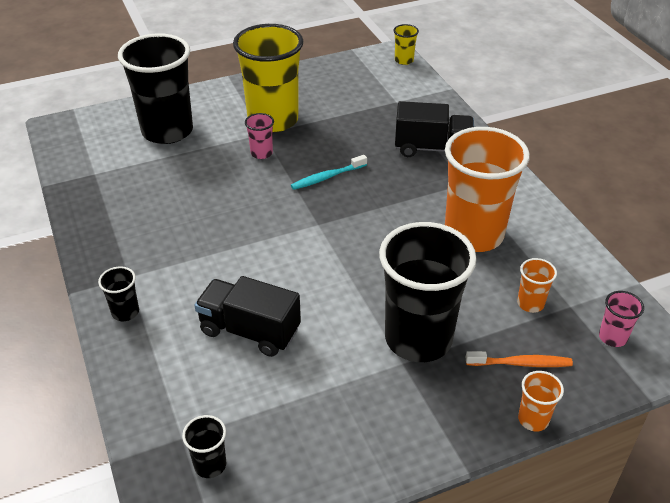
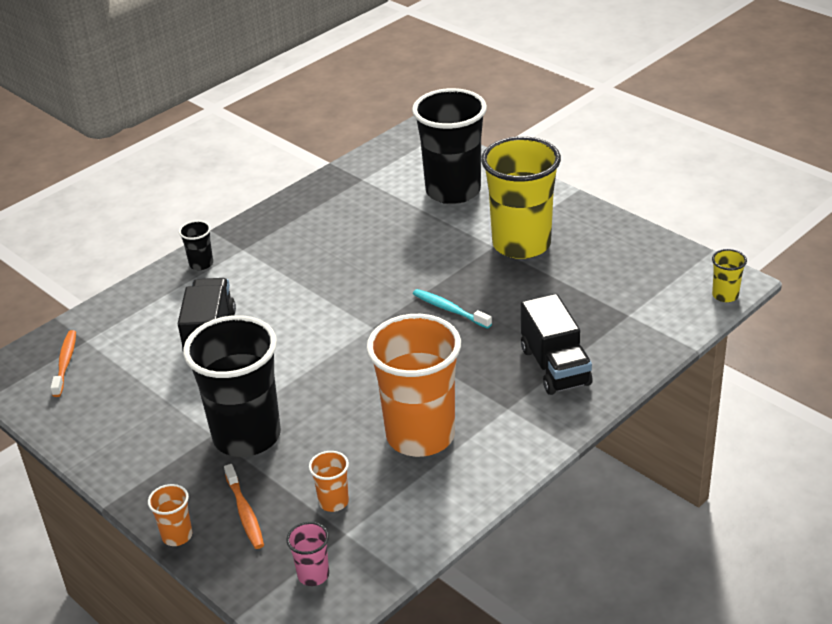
camera: 70 degrees right, 5 degrees down
black cup [182,415,226,478] -> orange toothbrush [51,330,76,397]
pink cup [245,113,274,159] -> none

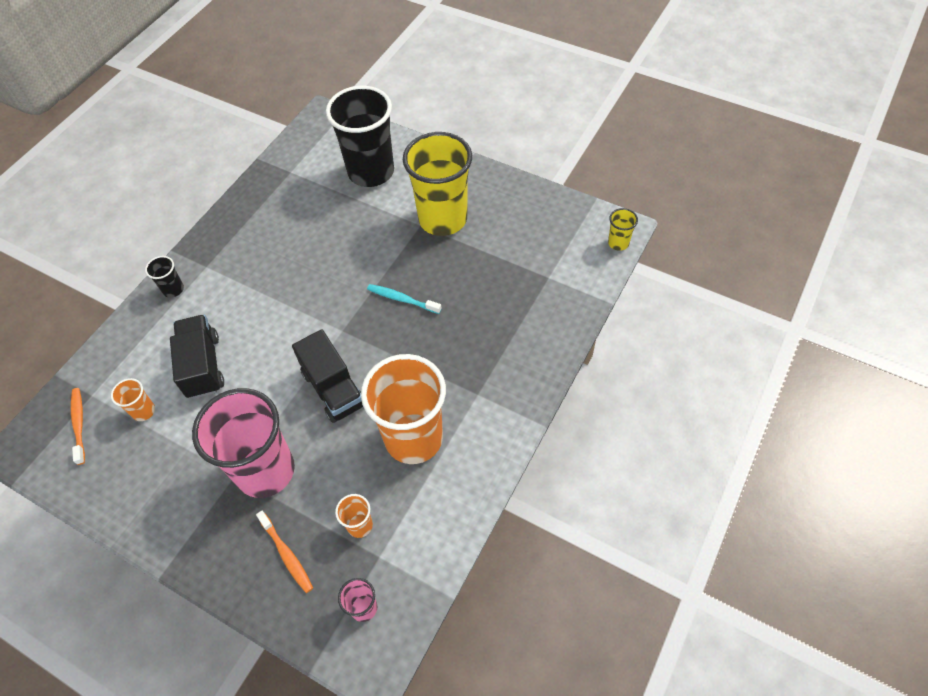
camera: 15 degrees left, 20 degrees up
orange cup [148,484,192,546] -> orange cup moved to [111,378,155,421]
black cup [183,315,281,457] -> pink cup [192,388,295,498]
black truck [521,294,592,395] -> black truck moved to [292,329,363,423]

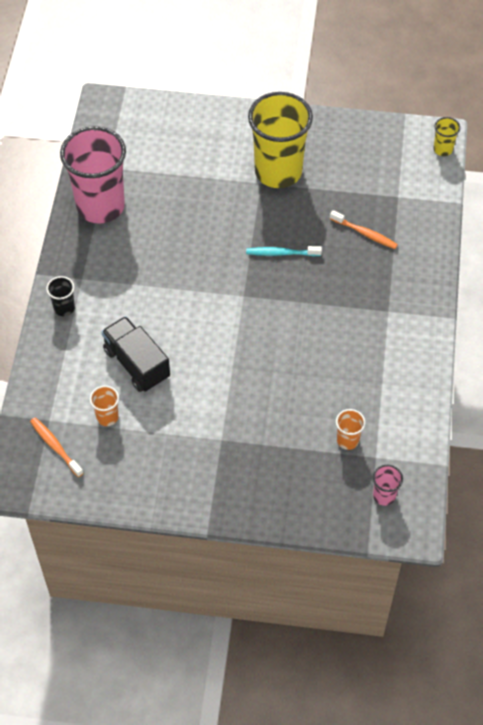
camera: 25 degrees left, 0 degrees up
pink cup [192,388,295,498] -> pink cup moved to [60,126,126,224]
orange toothbrush [256,510,313,593] -> orange toothbrush moved to [330,210,398,249]
black truck [292,329,363,423] -> none
black cup [326,86,394,187] -> none
orange cup [361,354,446,464] -> none

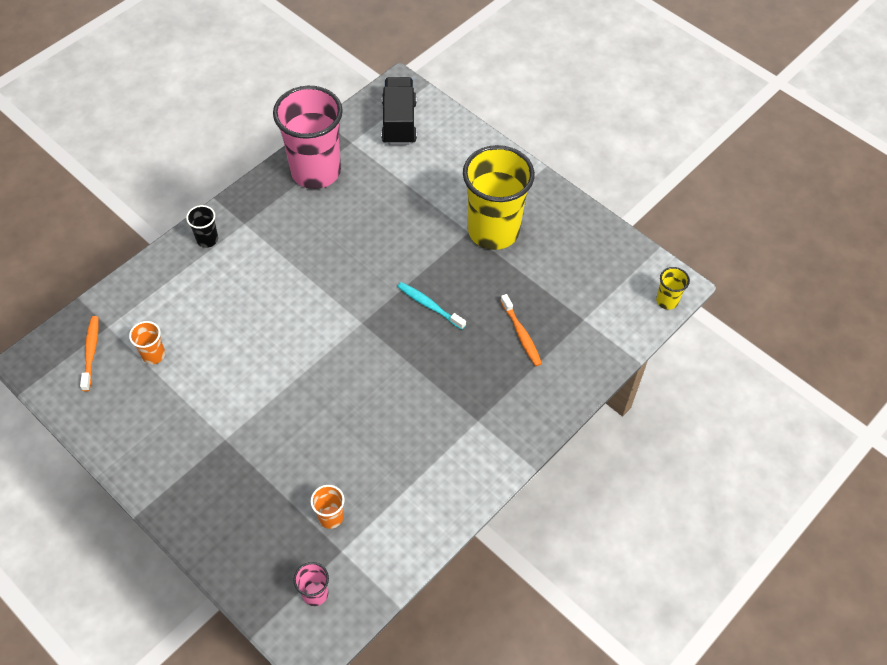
camera: 35 degrees right, 0 degrees up
black truck [101,316,170,392] -> black truck moved to [381,77,417,145]

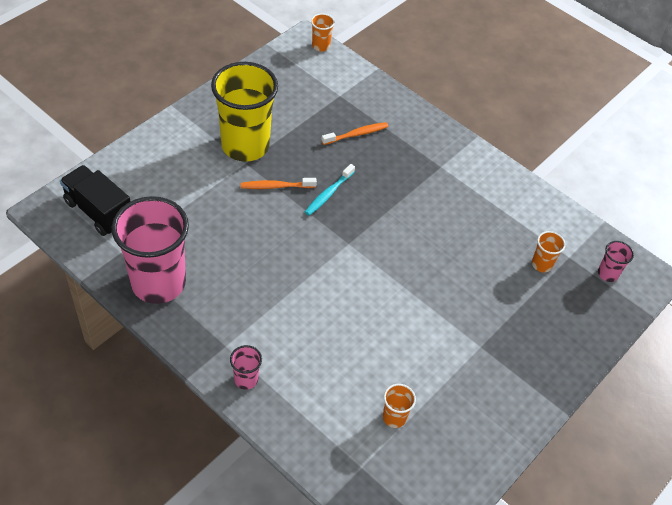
camera: 95 degrees left, 5 degrees down
orange toothbrush [80,316,99,391] -> orange toothbrush moved to [241,178,317,189]
black cup [186,205,218,248] -> pink cup [230,345,262,390]
black truck [381,77,417,145] -> black truck turned 45 degrees clockwise [60,165,131,236]
yellow cup [656,267,690,310] -> orange cup [311,14,335,51]

